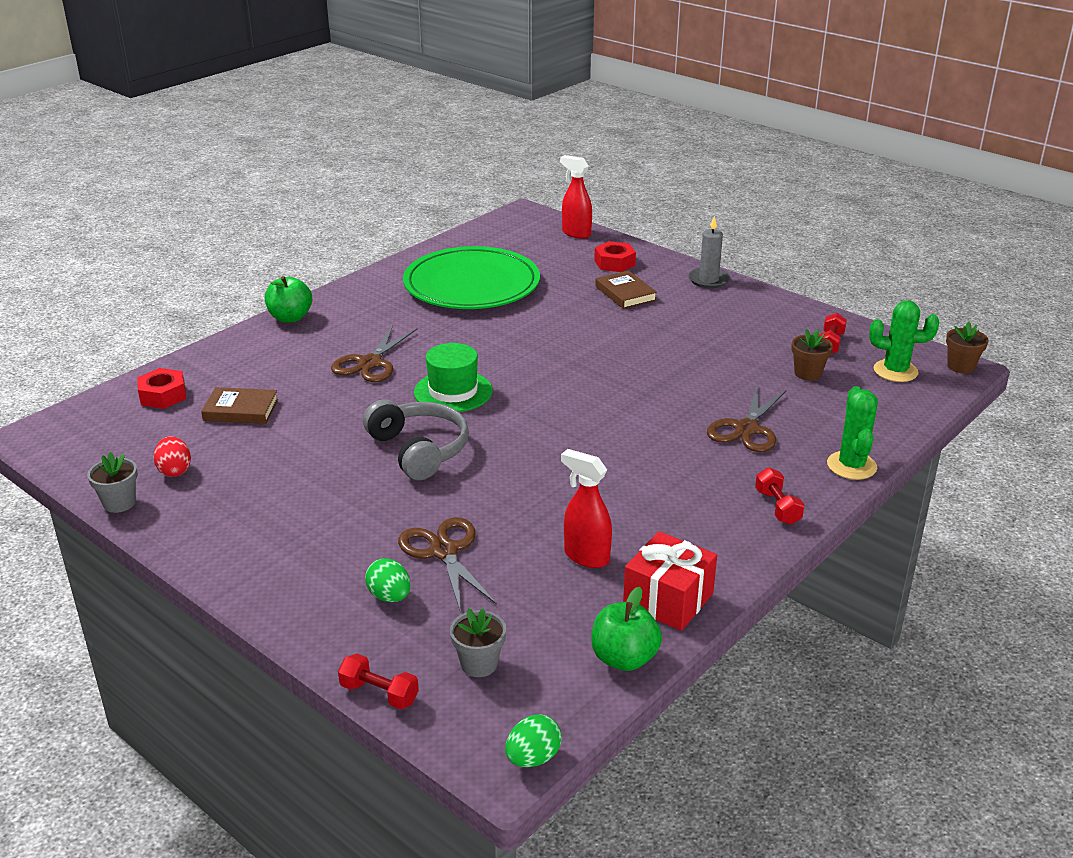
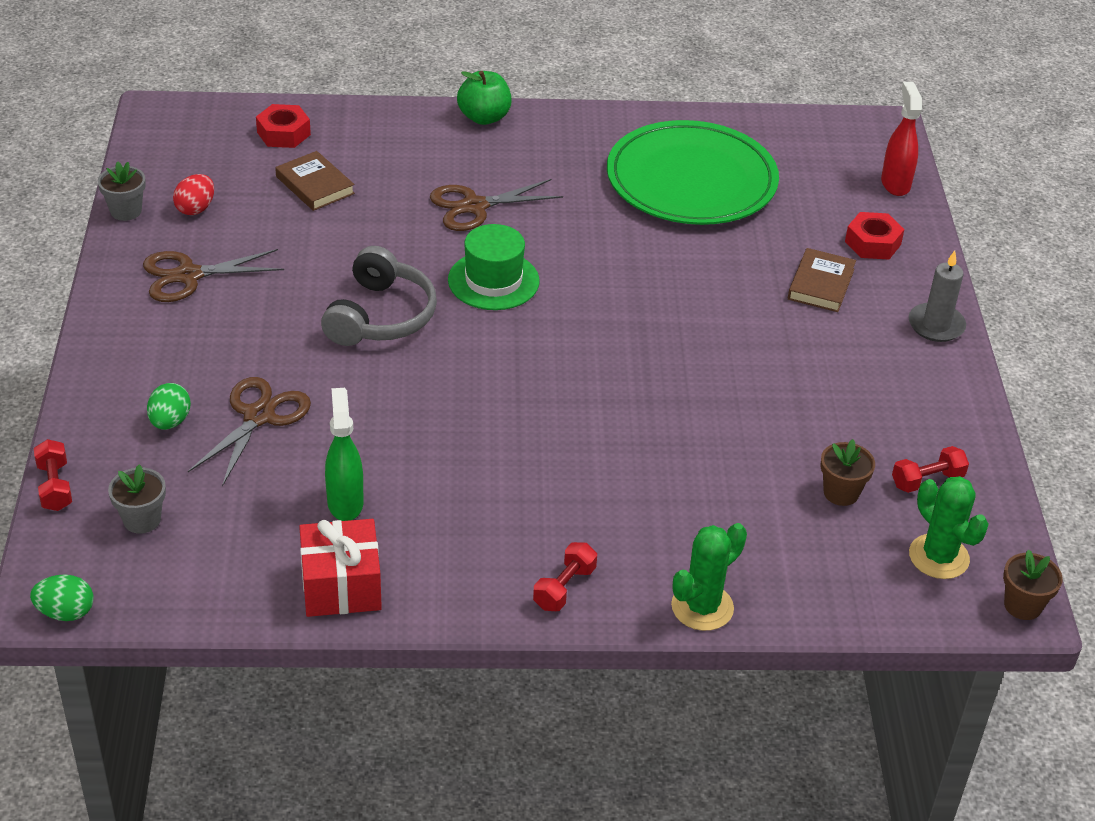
camera: 45 degrees right, 10 degrees up
red spray bottle [561,449,612,568] -> green spray bottle [325,388,363,521]
green apple [591,587,662,671] -> none
brown scissors [707,387,786,452] -> brown scissors moved to [143,249,284,302]

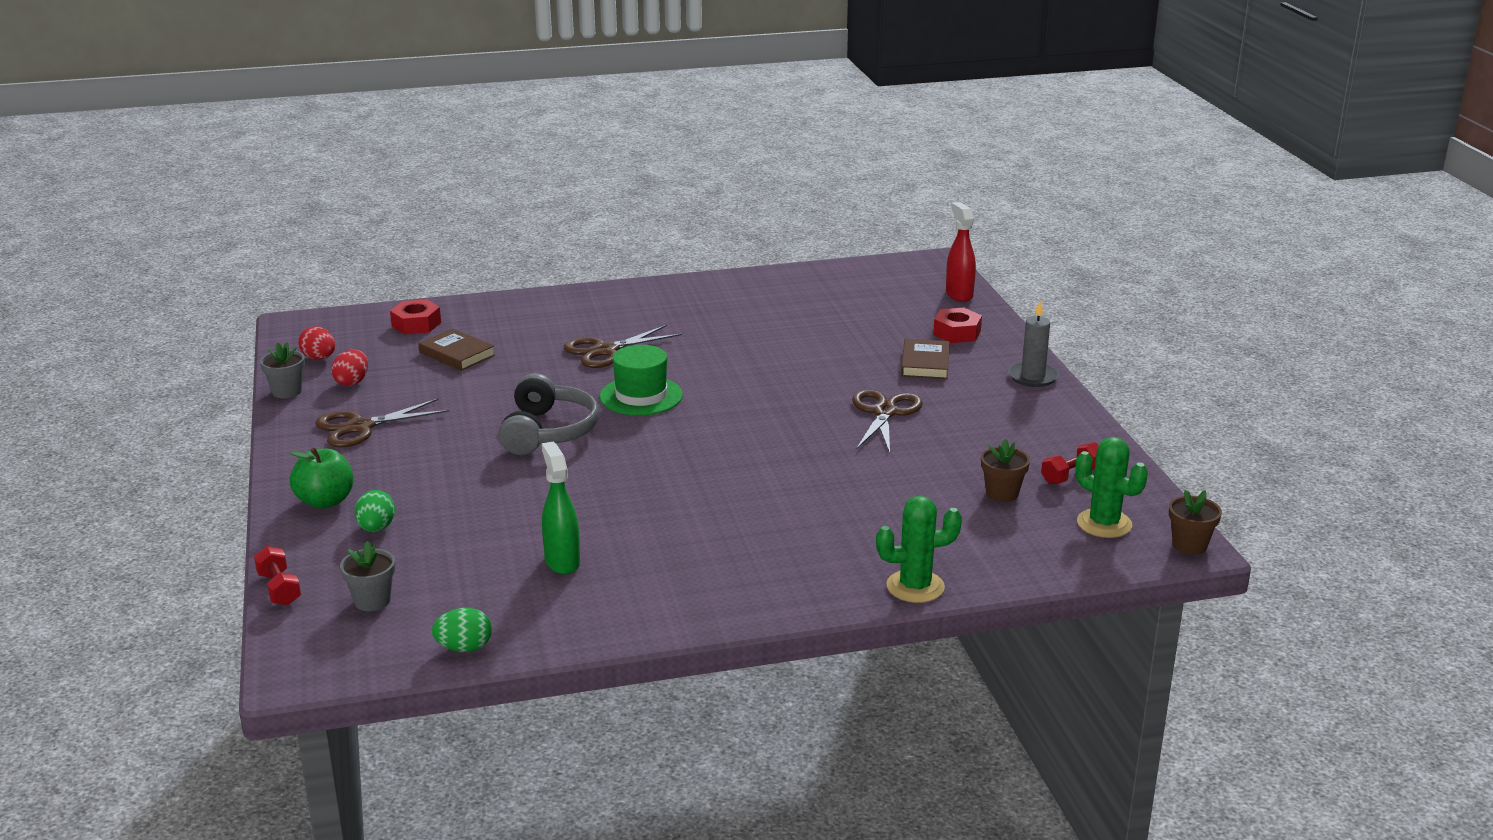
camera: 10 degrees left, 15 degrees down
green egg [30,574,94,621] -> green egg moved to [432,608,492,652]
brown scissors [188,377,311,487] -> brown scissors moved to [852,389,923,453]
red gift [299,519,382,617] -> none
green apple [457,71,512,125] -> green apple moved to [290,448,353,509]
red dumbbell [533,542,597,611] -> none
green plate [607,120,779,225] -> none
green cactus [671,523,747,631] -> green cactus turned 45 degrees clockwise [876,496,962,603]
none -> red egg [298,326,335,359]

